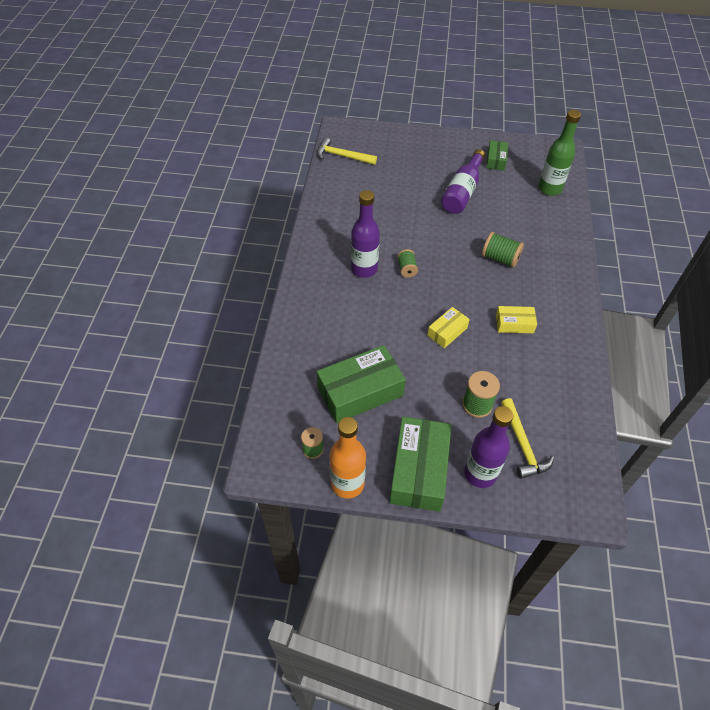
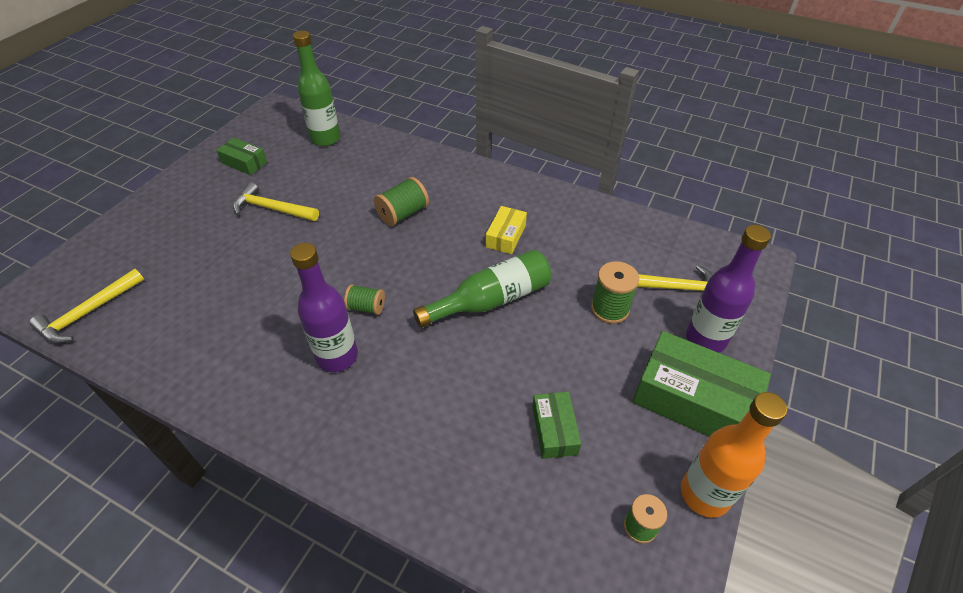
camera: 70 degrees left, 5 degrees down
green box [317,345,406,423] -> green box [532,392,581,459], size x0.52
yellow box [427,307,470,348] -> green bottle [413,249,551,328]
purple bottle [441,149,485,214] -> yellow hammer [233,182,319,221]

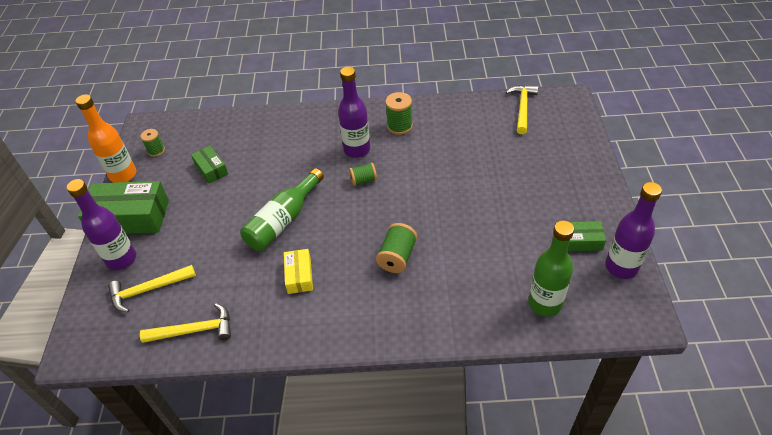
camera: 155 degrees right, 0 degrees up
yellow hammer [233,182,319,221] -> yellow hammer moved to [140,303,231,343]
green spool [591,261,639,324] -> green spool moved to [385,92,413,135]
none -> purple bottle [605,182,662,279]

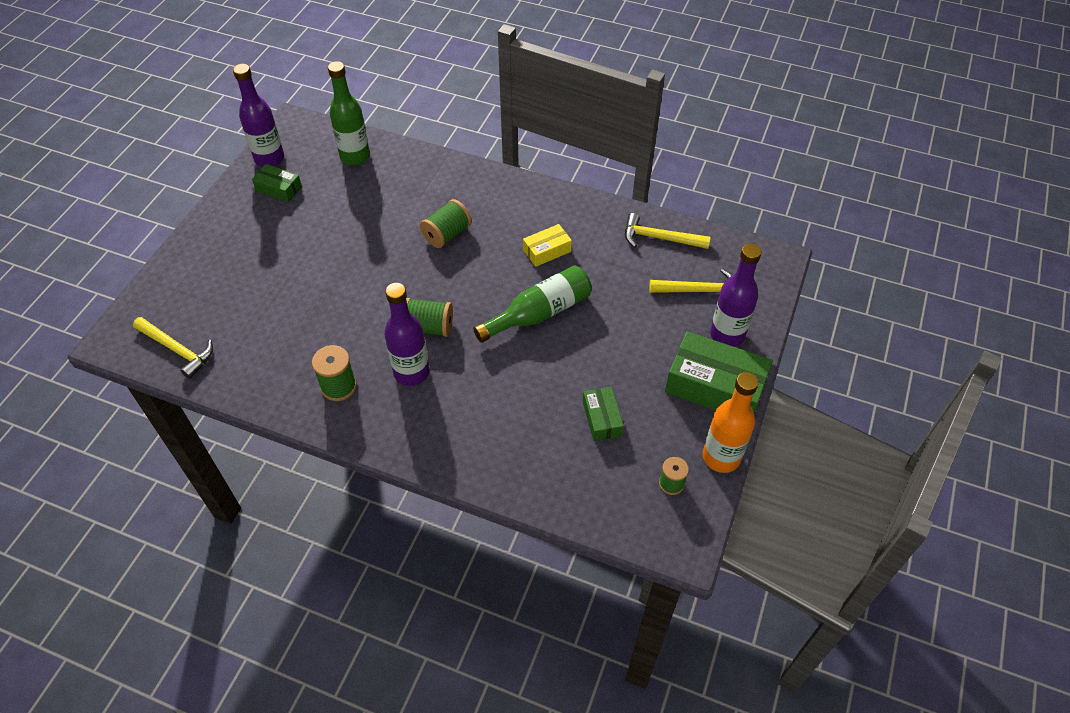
camera: 160 degrees left, 5 degrees up
yellow box [284,249,313,294] -> yellow box turned 45 degrees clockwise [523,224,572,267]
green spool [349,163,377,186] -> green spool [406,298,453,337], size x1.51
yellow hammer [506,85,538,134] -> yellow hammer turned 90 degrees counterclockwise [133,317,213,379]

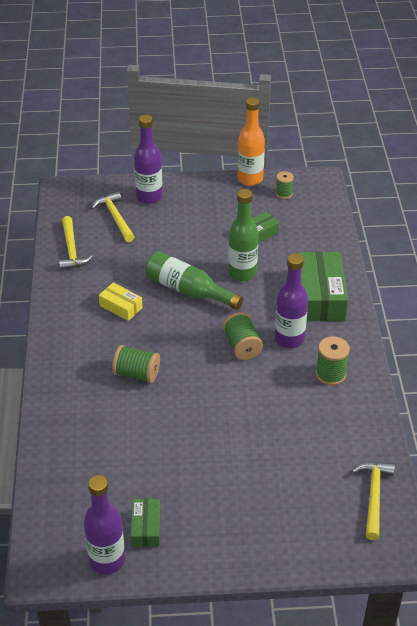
camera: 115 degrees left, 10 degrees down
green bottle [328,61,370,165] -> green bottle moved to [228,189,258,281]
green box [665,331,773,413] -> green box moved to [297,252,348,321]

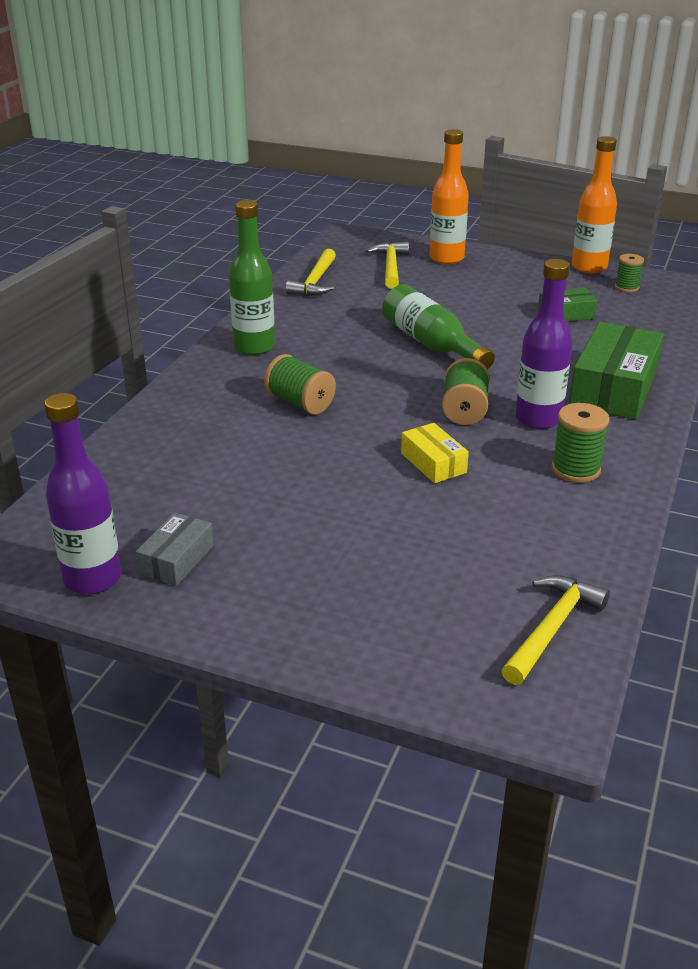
camera: 25 degrees right, 10 degrees down
yellow box [99,283,143,321] -> yellow box moved to [401,423,469,483]
green box [131,499,161,547] -> grey box [136,512,214,586]
purple bottle [134,115,163,204] -> orange bottle [430,129,469,264]
green bottle [228,189,258,281] -> green bottle moved to [229,200,275,355]

